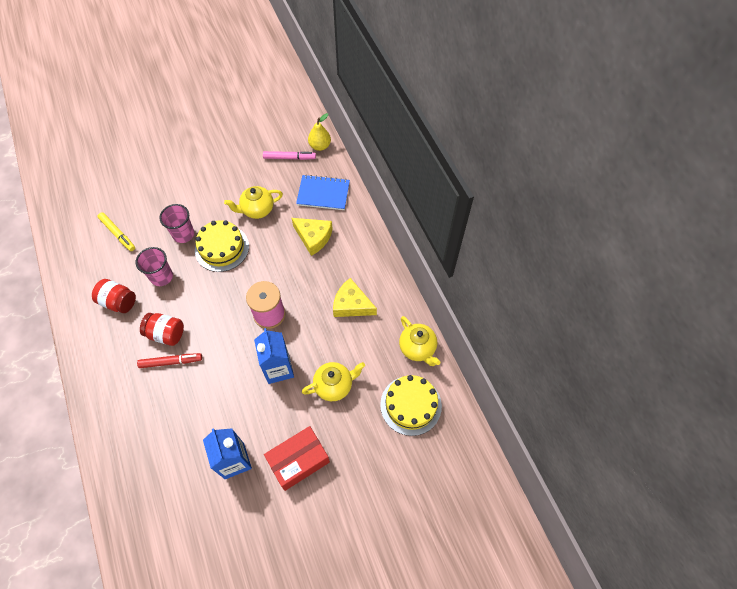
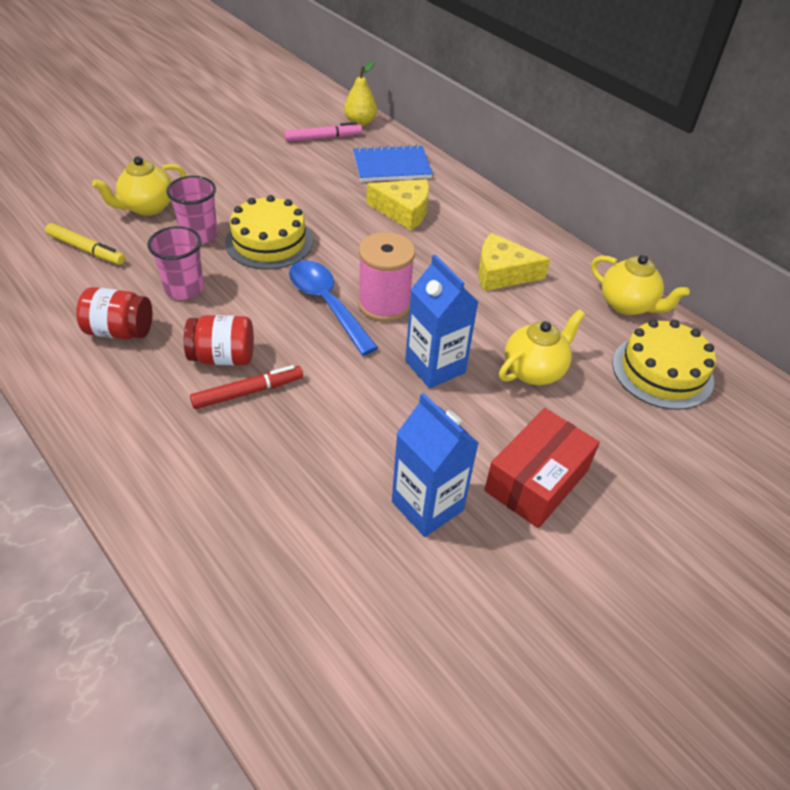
camera: 20 degrees left, 15 degrees down
yellow teapot [224,186,283,219] -> yellow teapot moved to [92,156,186,216]
none -> blue spoon [289,260,378,355]

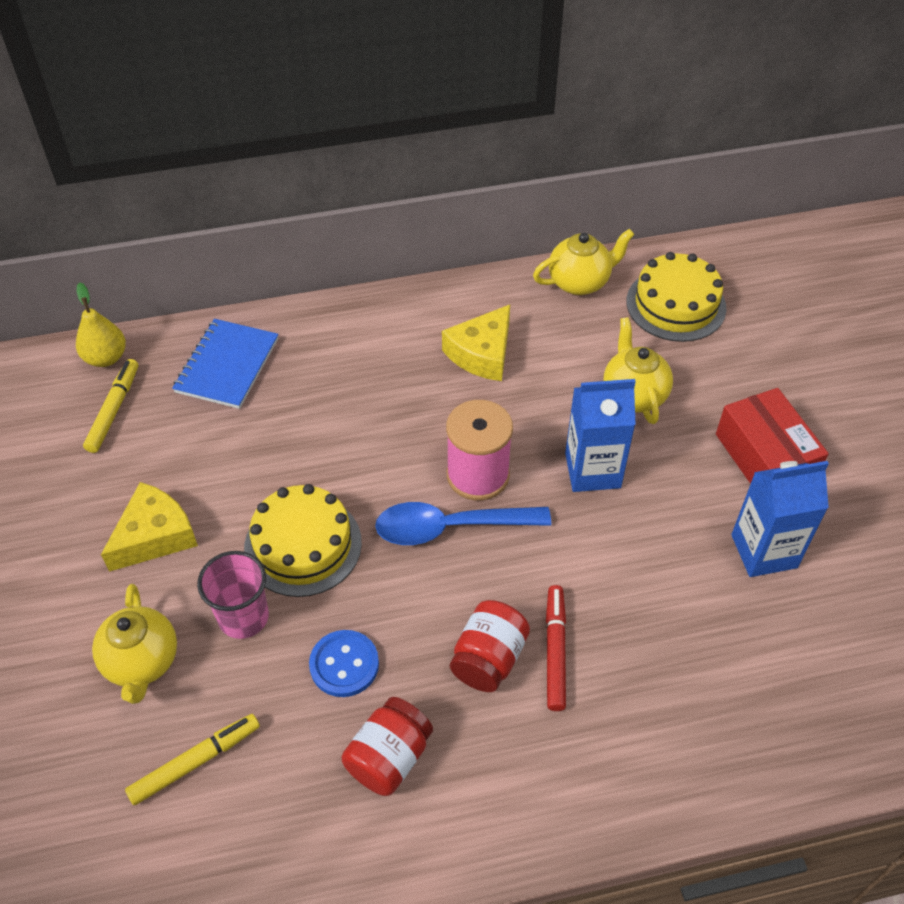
camera: 60 degrees left, 5 degrees up
pink cup [147,226,204,300] -> blue button [309,630,379,697]
pink marker [284,122,362,142] -> yellow marker [83,359,138,453]
yellow cheese [366,179,429,230] -> yellow cheese moved to [101,482,198,572]

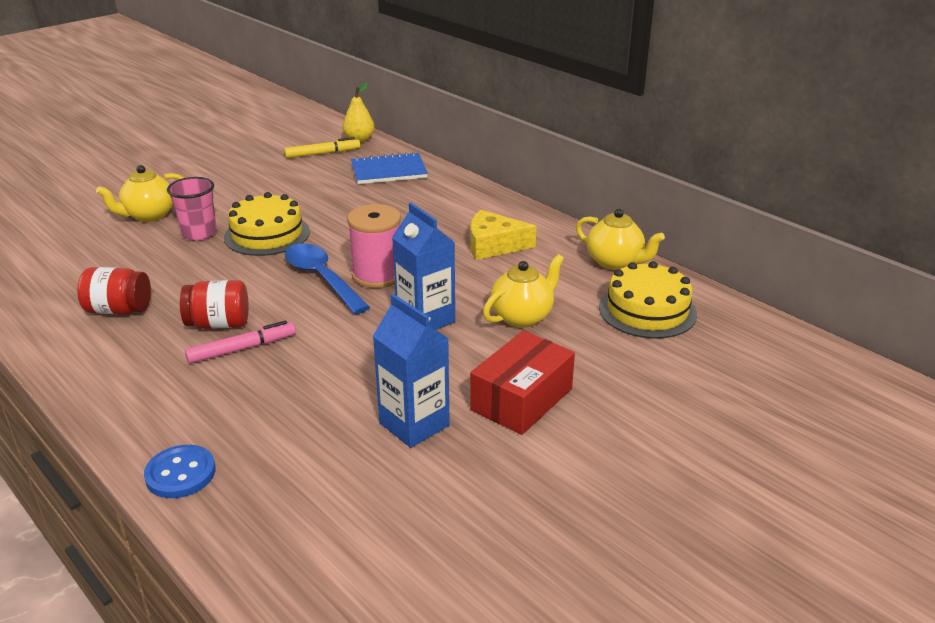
camera: 60 degrees right, 20 degrees down
yellow cheese [101,482,198,572] -> none
yellow marker [125,714,260,805] -> none
blue button [309,630,379,697] -> blue button moved to [144,445,215,498]
red marker [546,585,566,711] -> pink marker [185,321,296,364]

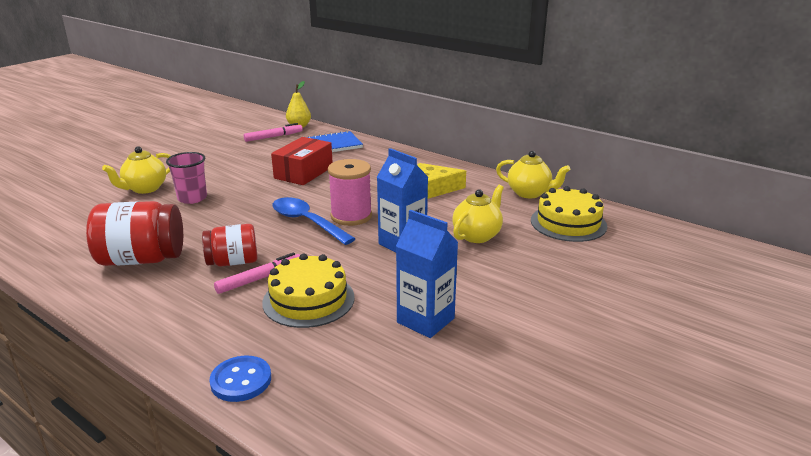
camera: 10 degrees left, 5 degrees down
red jar [77,267,151,314] -> red jar [86,201,183,266], size x1.57
yellow cake [224,192,310,256] -> yellow cake moved to [262,254,355,328]
yellow marker [284,137,360,158] -> pink marker [244,123,303,142]
red box [470,331,575,435] -> red box moved to [271,137,333,185]

